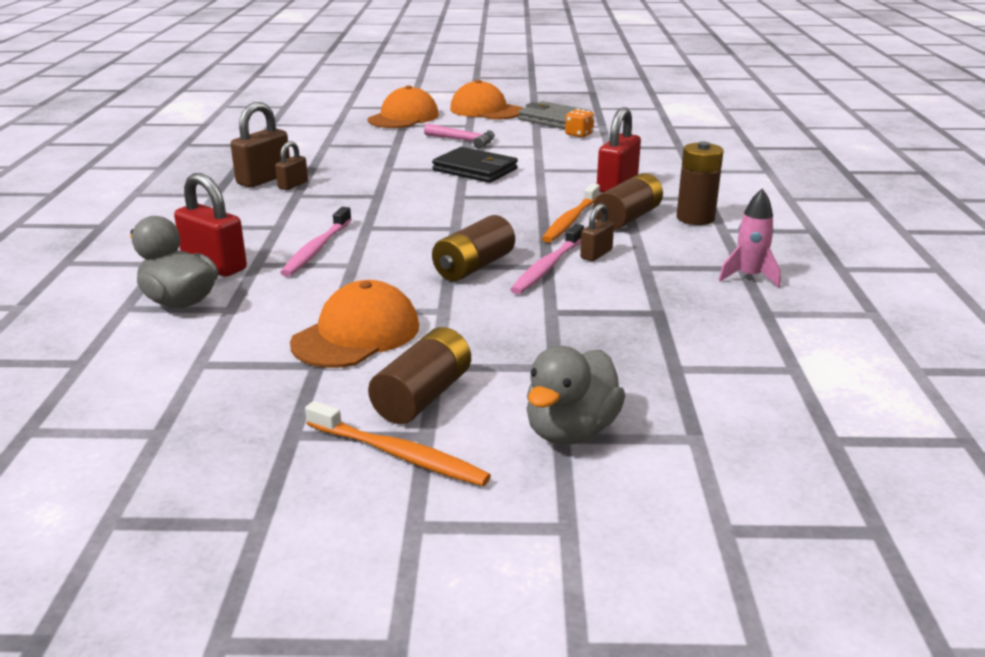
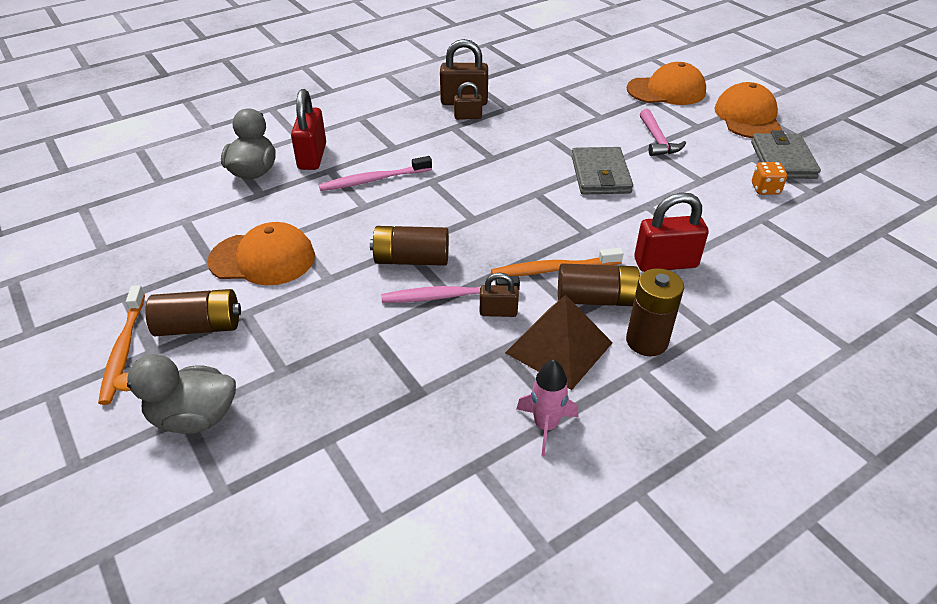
camera: 55 degrees right, 15 degrees up
black wallet [432,147,518,183] -> grey wallet [571,147,633,195]
none -> brown pyramid [505,295,613,390]

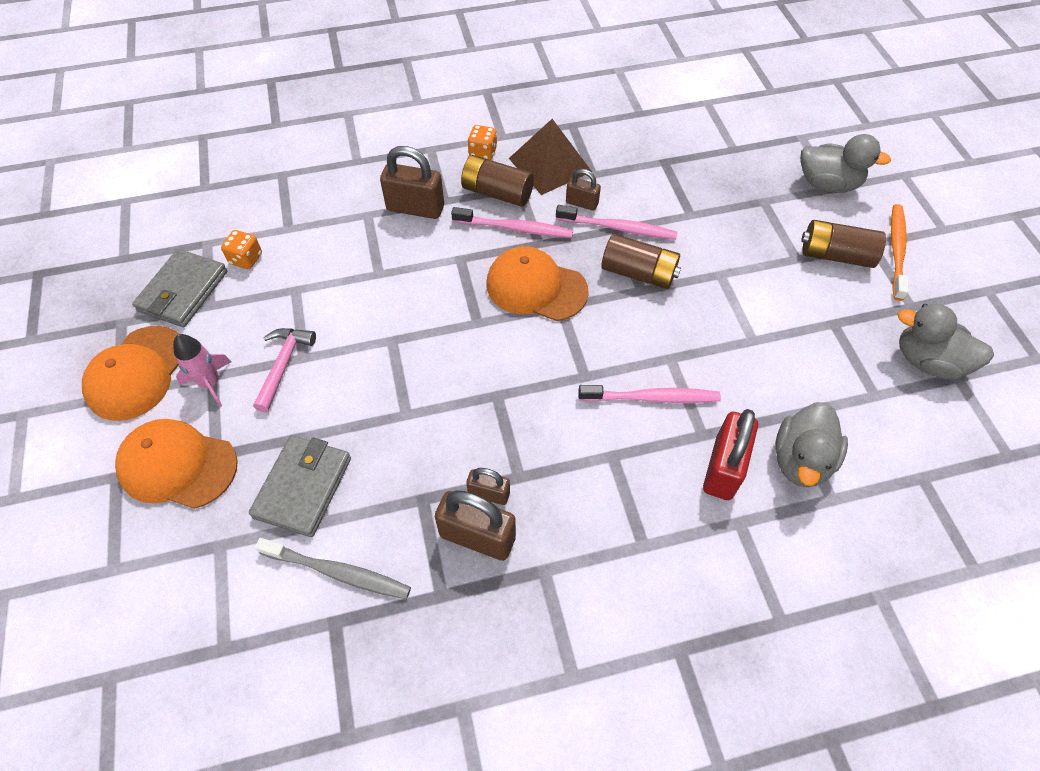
camera: 160 degrees left, 15 degrees up
orange cap [207,222,315,285] -> orange cap moved to [486,246,589,321]
orange toothbrush [491,248,624,276] -> pink toothbrush [451,207,573,238]
pink rocket [517,360,578,456] -> pink rocket moved to [173,334,231,407]
grey wallet [571,147,633,195] -> grey wallet moved to [249,435,351,537]
brown battery [626,268,684,356] -> orange dice [468,125,497,160]
red padlock [634,192,709,272] -> brown padlock [380,146,444,219]
none -> grey toothbrush [255,538,411,599]
none -> grey duck [897,304,994,380]

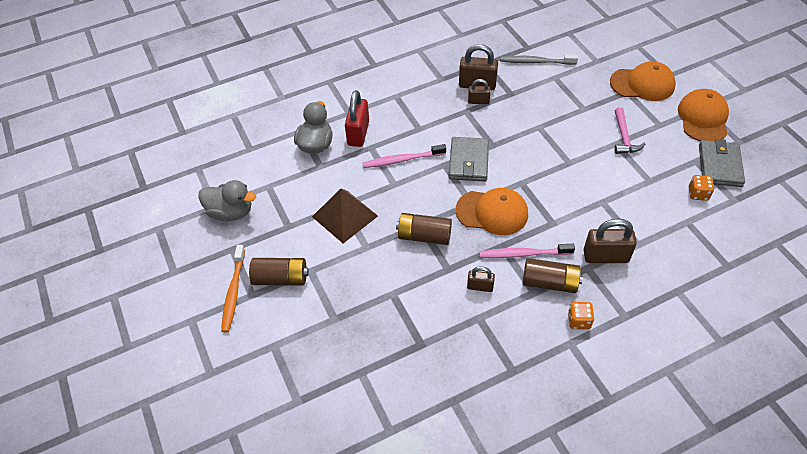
camera: 170 degrees right, 5 degrees down
pink rocket [173,334,231,407] -> none
grey wallet [249,435,351,537] -> grey wallet moved to [449,137,489,182]
brown pyramid [509,119,592,195] -> brown pyramid moved to [312,189,378,243]
pink toothbrush [556,205,678,240] -> none
grey duck [801,134,891,193] -> none

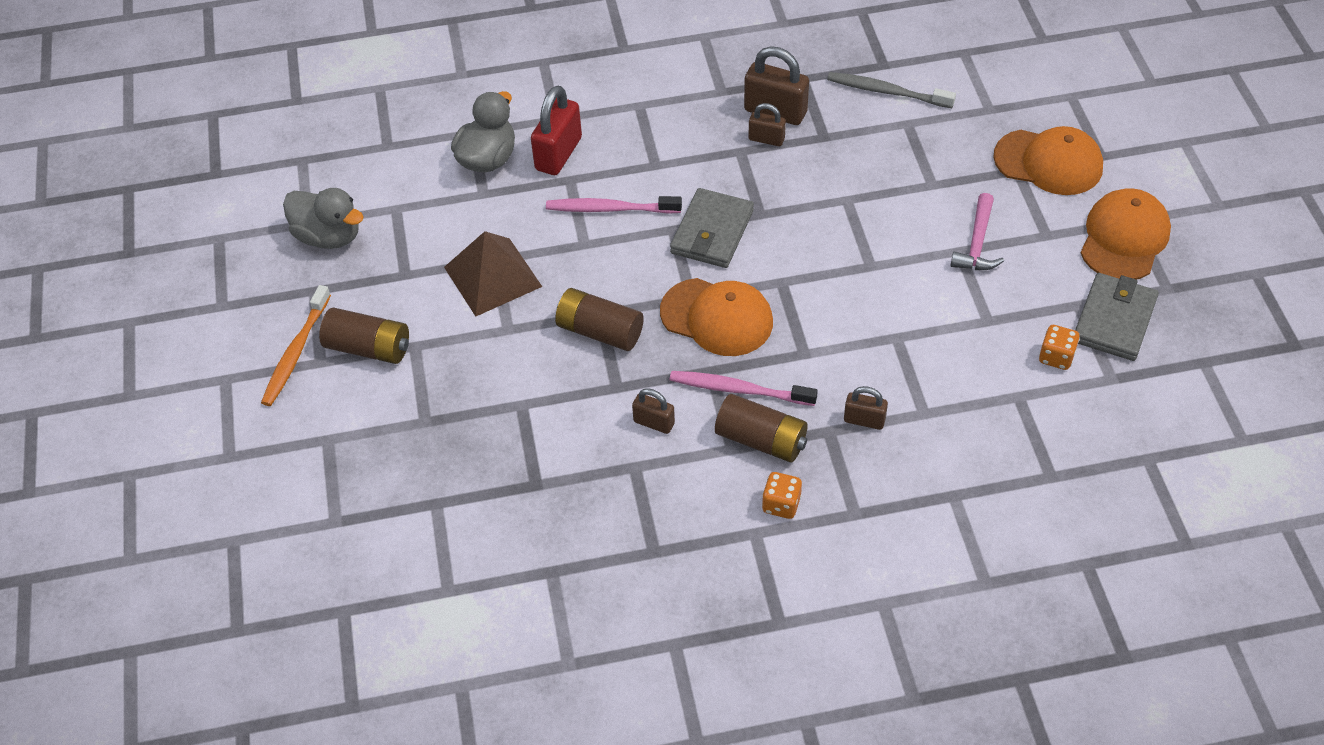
camera: 15 degrees right, 0 degrees up
brown padlock [584,219,637,263] -> brown padlock [844,386,888,430], size x0.57

